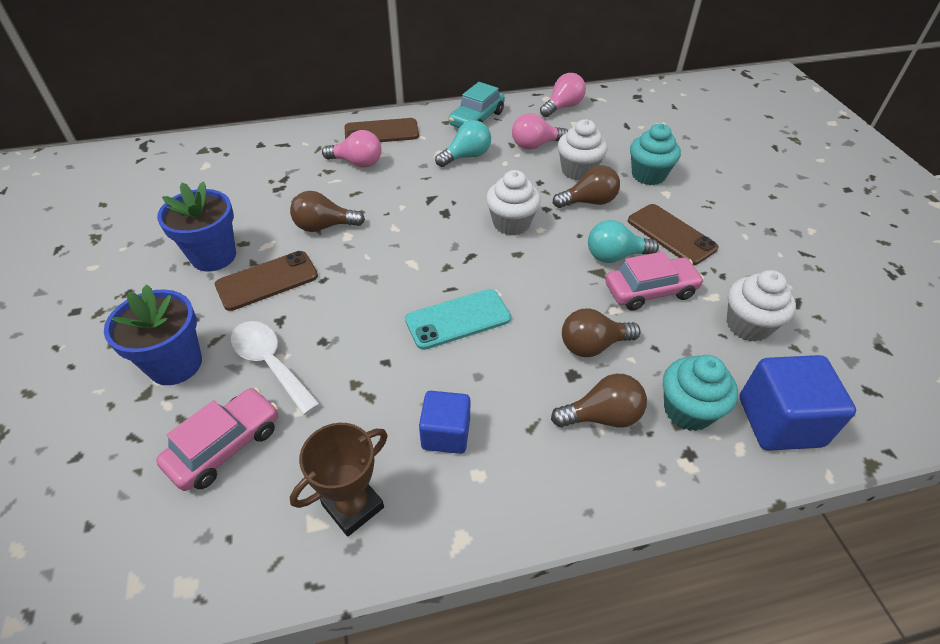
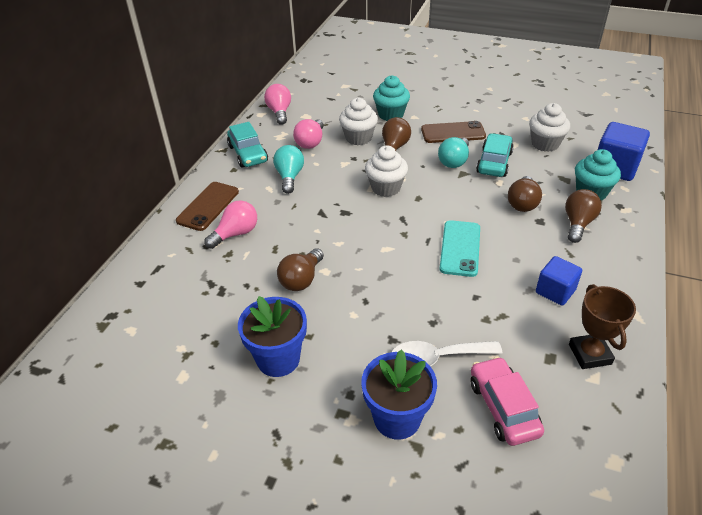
camera: 55 degrees left, 5 degrees down
brown phone [215,251,318,311] -> none
pink car [605,252,704,311] -> turquoise car [476,133,514,177]

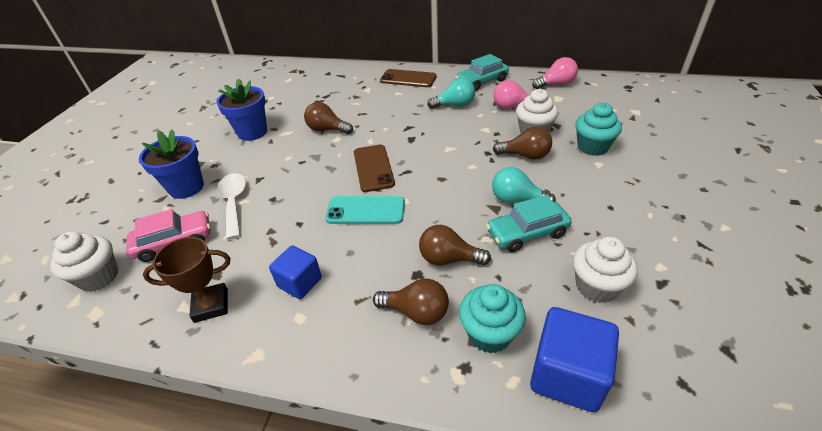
camera: 85 degrees right, 0 degrees up
pink light bulb [204,200,257,249] -> none
white cupcake [365,146,408,197] -> white cupcake moved to [50,231,118,292]
brown phone [421,121,486,143] -> brown phone moved to [354,145,395,192]
turquoise car [476,133,514,177] -> turquoise car turned 150 degrees clockwise [486,195,572,252]

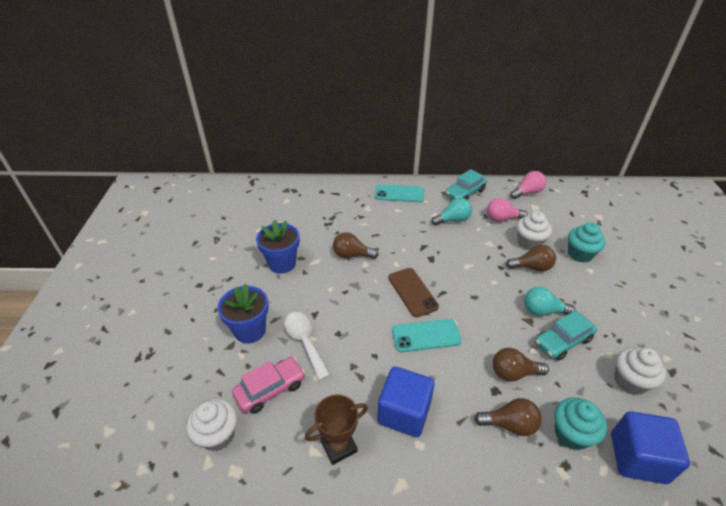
camera: 15 degrees left, 0 degrees up
blue cube [269,245,322,299] -> blue cube [377,366,434,437], size x1.55
brown phone [380,69,436,87] -> turquoise phone [375,184,424,202]

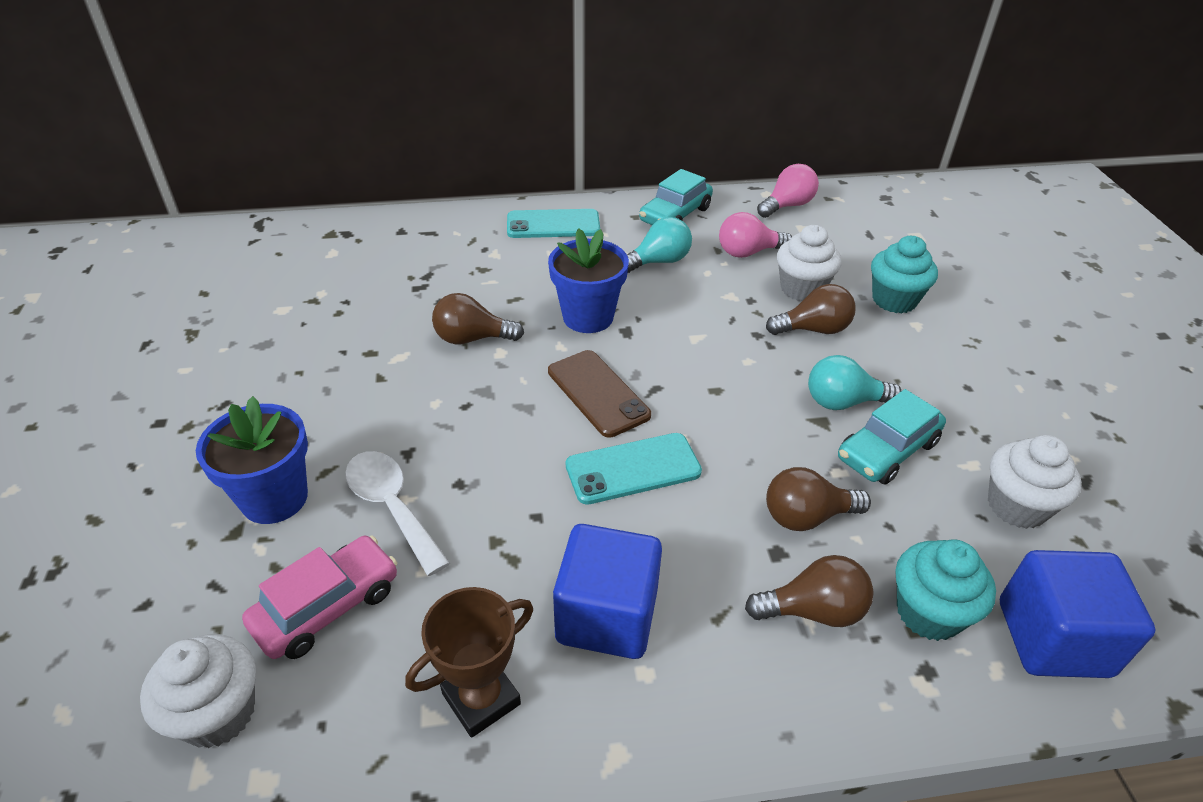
camera: 10 degrees left, 0 degrees up
blue flower pot [256,220,300,274] -> blue flower pot moved to [548,228,629,333]

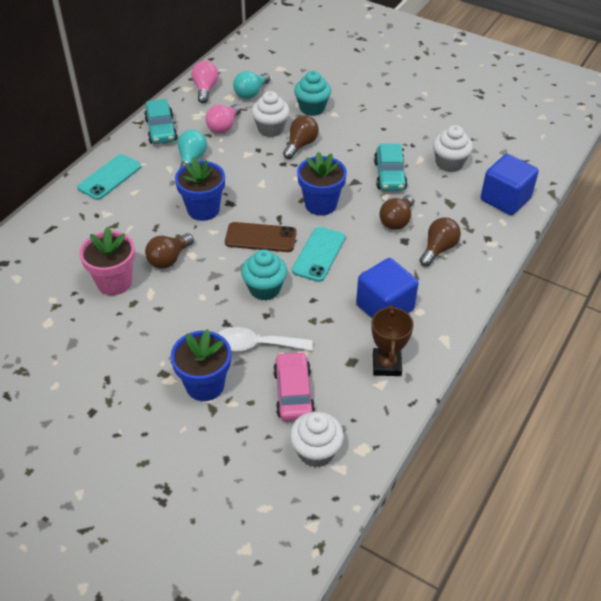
camera: 50 degrees left, 5 degrees up
turquoise light bulb [808,355,901,410] -> turquoise light bulb moved to [233,71,270,99]
turquoise cupcake [896,539,996,641] -> turquoise cupcake moved to [241,249,287,300]
none -> pink flower pot [79,227,135,295]
none -> blue flower pot [297,152,347,216]

